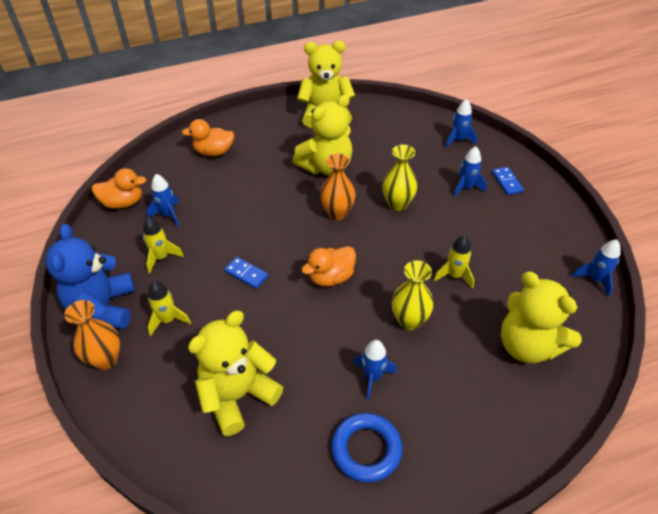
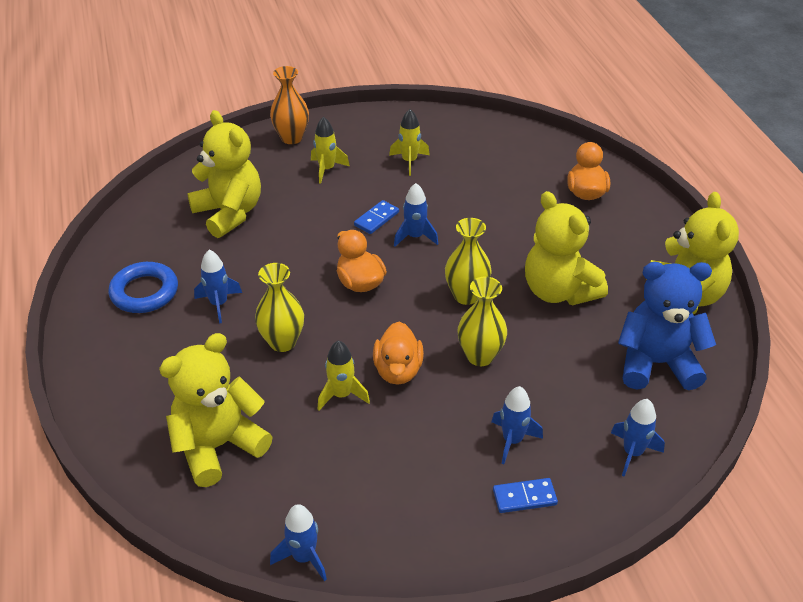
camera: 95 degrees right, 5 degrees down
blue teddy bear [45,224,135,329] -> blue teddy bear moved to [618,262,716,390]
orange duck [92,168,146,209] -> orange duck moved to [373,322,424,385]
blue rocket [147,174,179,227] -> blue rocket moved to [394,183,438,247]
orange vase [320,153,356,220] -> yellow vase [445,218,492,305]

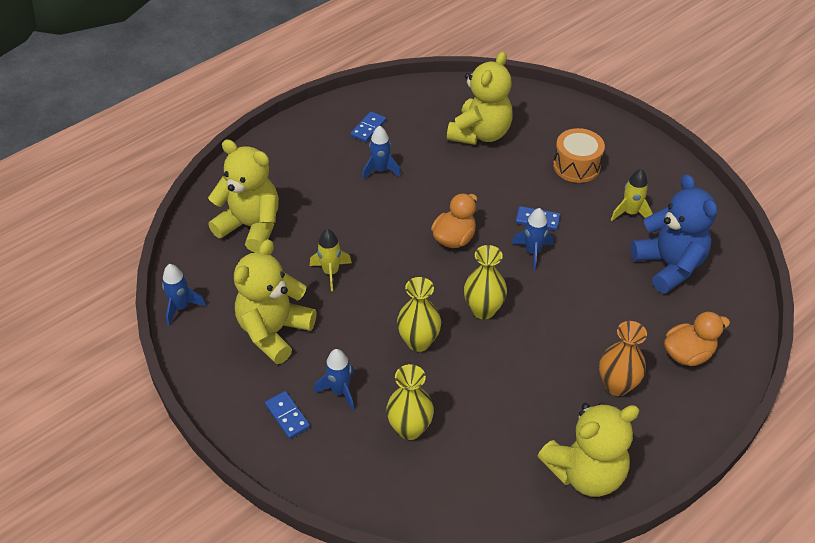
camera: 65 degrees right, 5 degrees up
blue ring [108,262,178,313] -> blue domino [350,112,386,142]
yellow vase [255,263,304,352] -> yellow vase moved to [386,364,434,440]
orange vase [270,66,309,144] -> orange vase moved to [599,321,647,396]
yellow rocket [311,117,350,184] -> orange drum [553,128,605,183]
orange duck [373,322,424,385] -> none
yellow teddy bear [525,191,608,305] -> yellow teddy bear moved to [234,239,316,364]
blue rocket [611,399,665,477] -> none
blue teddy bear [618,262,716,390] -> blue teddy bear moved to [631,174,718,294]

